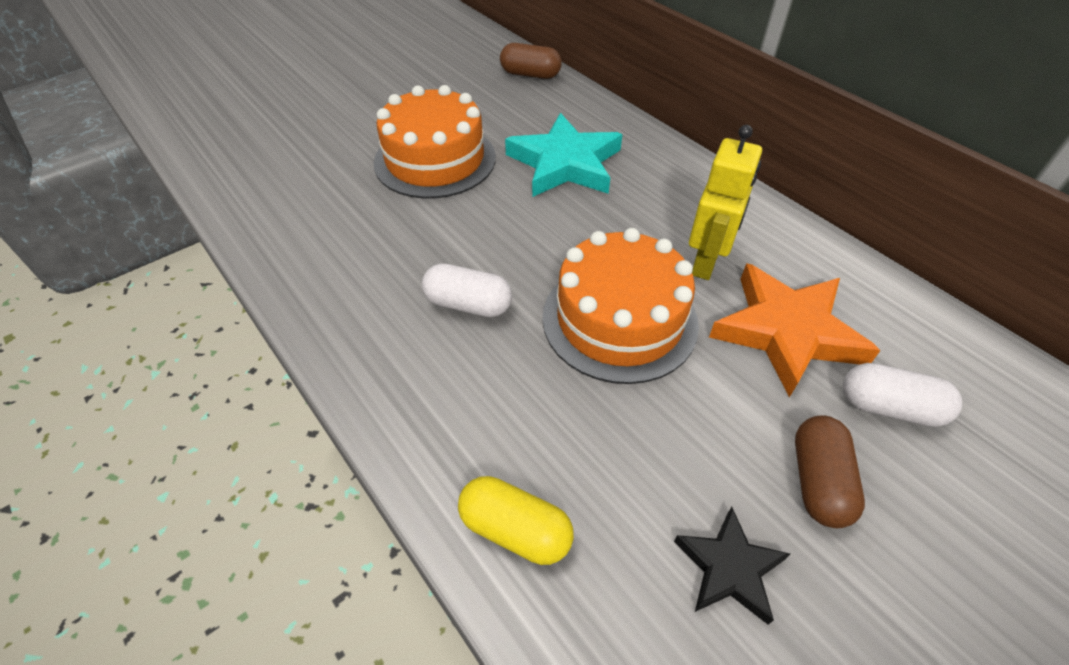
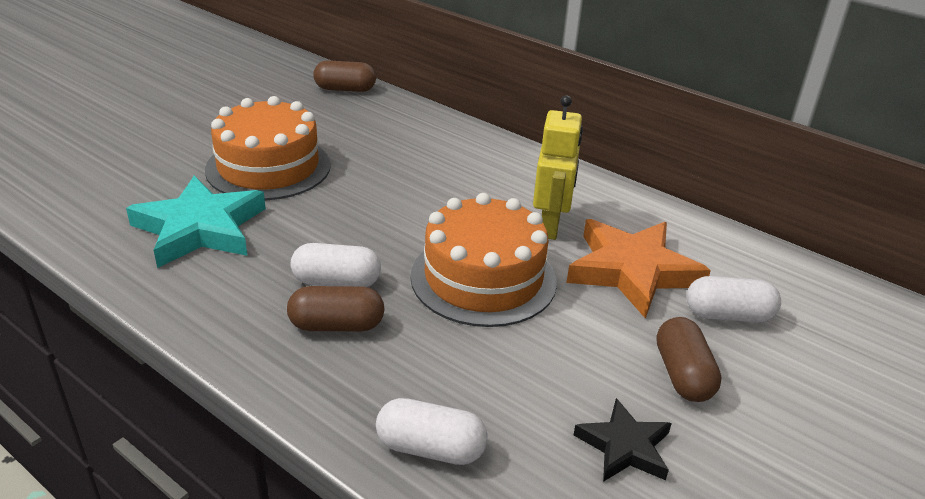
camera: 15 degrees left, 15 degrees down
yellow capsule [458,476,574,565] -> white capsule [376,398,488,465]
turquoise star [505,113,623,197] -> turquoise star moved to [126,176,266,268]
none -> brown capsule [287,286,385,331]

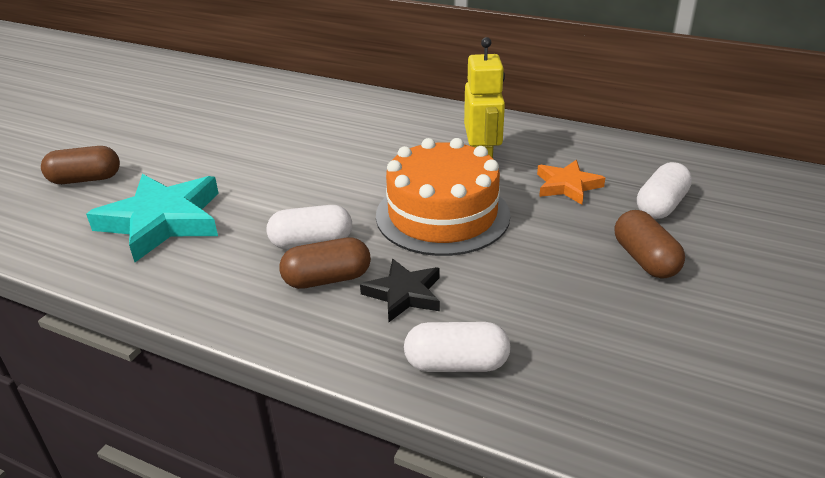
camera: 10 degrees left, 0 degrees up
orange cake [205,96,331,200] -> none
brown capsule [314,60,376,92] -> brown capsule moved to [41,146,120,184]
orange star [566,219,711,319] -> orange star [537,160,605,205], size x0.56
black star [574,398,672,482] -> black star moved to [360,259,440,322]
white capsule [686,276,781,323] -> white capsule turned 45 degrees counterclockwise [637,162,692,219]

